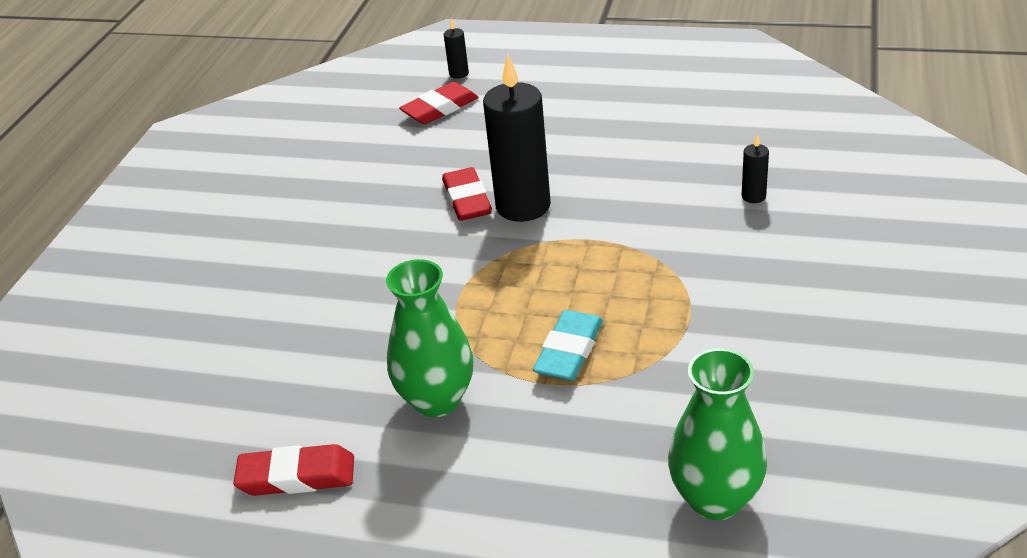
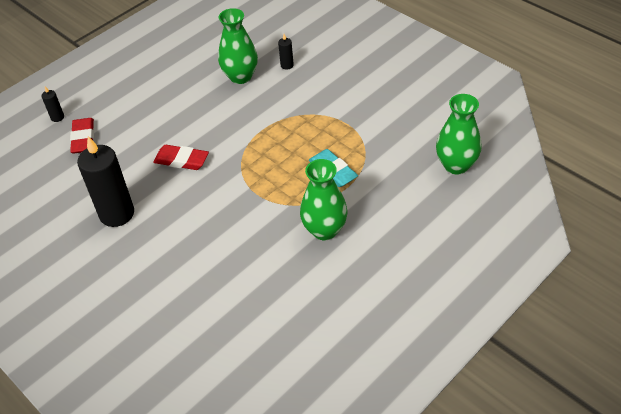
camera: 60 degrees left, 10 degrees up
red eraser [233,444,354,496] -> none
black candle [483,55,551,222] -> black candle moved to [77,136,134,227]
none -> green vase [218,8,258,84]

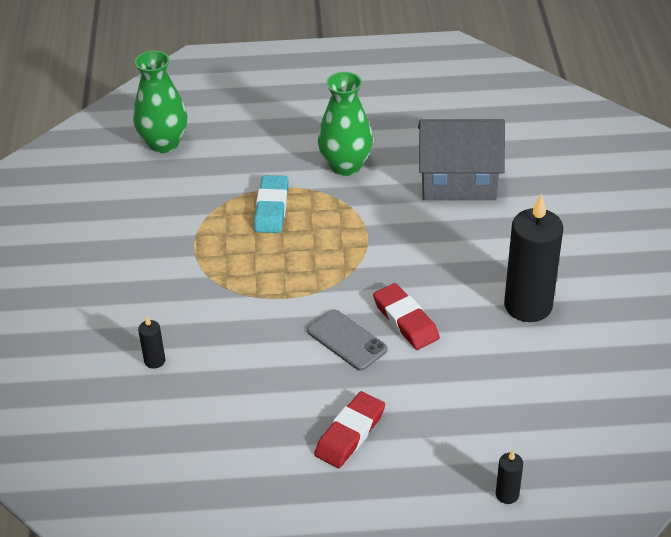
camera: 140 degrees left, 5 degrees down
red eraser [70,118,94,154] -> red eraser moved to [314,391,385,468]
green vase [218,8,258,84] -> none
none -> grey phone [307,309,387,371]
none -> grey house [418,119,505,200]

